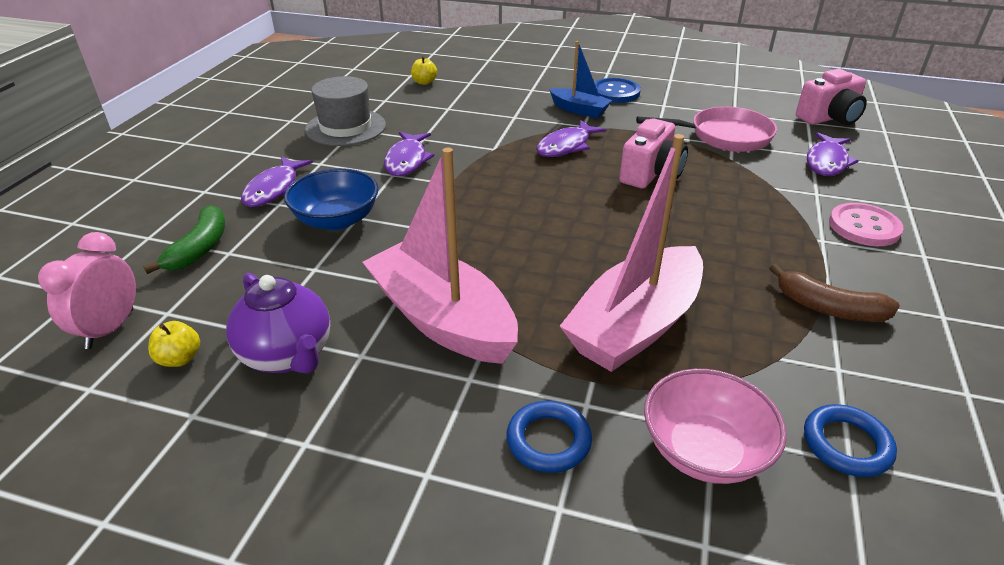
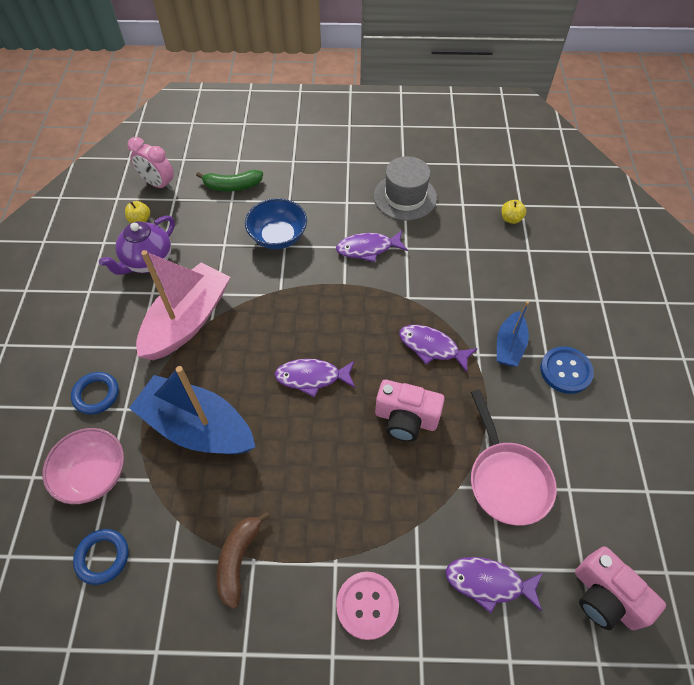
camera: 75 degrees right, 20 degrees up
pink clock [38,232,136,349] -> pink clock turned 150 degrees counterclockwise [128,137,174,191]
purple fish [241,156,313,207] -> purple fish moved to [274,359,355,397]
pink boat [560,134,703,372] -> blue boat [129,366,255,454]

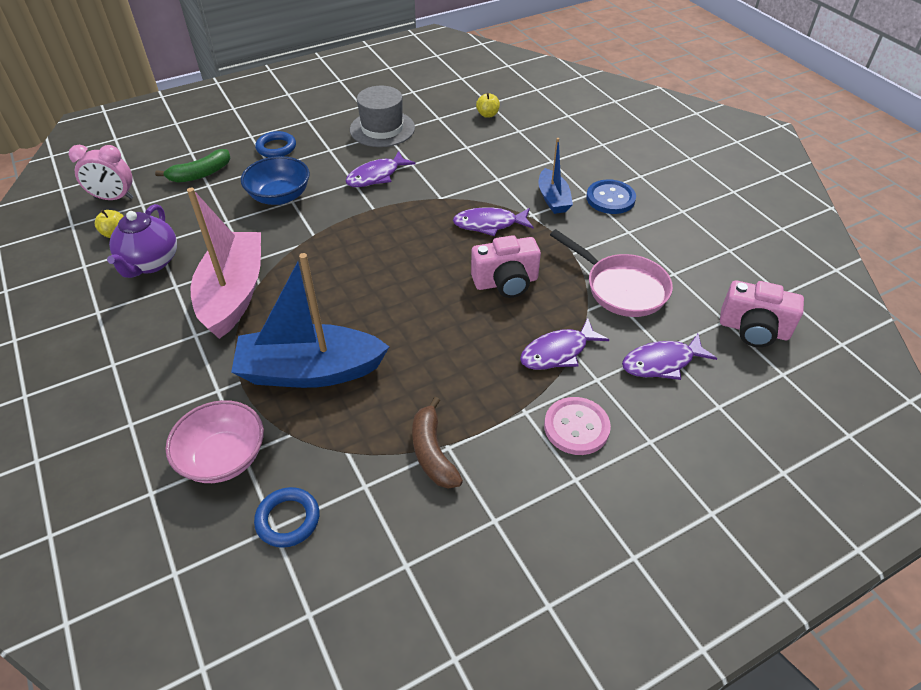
camera: 30 degrees left, 10 degrees down
blue ring [71,372,119,414] -> blue ring moved to [255,131,296,157]
purple fish [274,359,355,397] -> purple fish moved to [520,318,609,370]

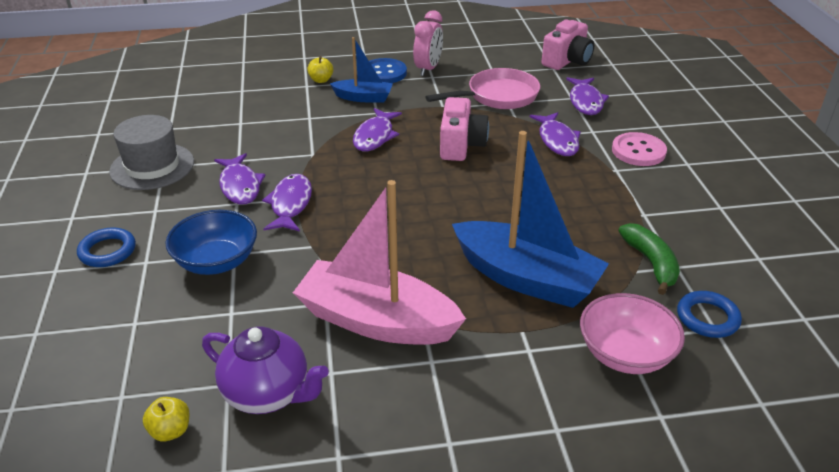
camera: 70 degrees left, 10 degrees down
pink clock [69,145,134,200] -> pink clock moved to [413,10,443,76]
green banana [155,149,230,182] -> green banana moved to [618,223,680,295]
blue boat [231,253,389,388] -> blue boat turned 75 degrees counterclockwise [452,131,609,308]
brown banana [412,397,463,489] -> none
yellow apple [476,93,500,118] -> yellow apple moved to [307,56,333,83]
none -> purple fish [262,174,312,232]

